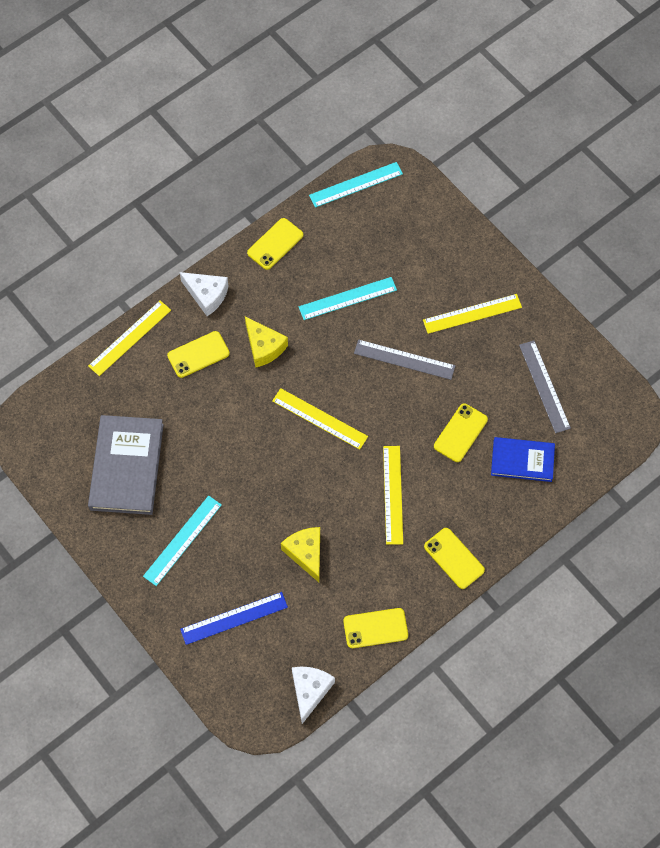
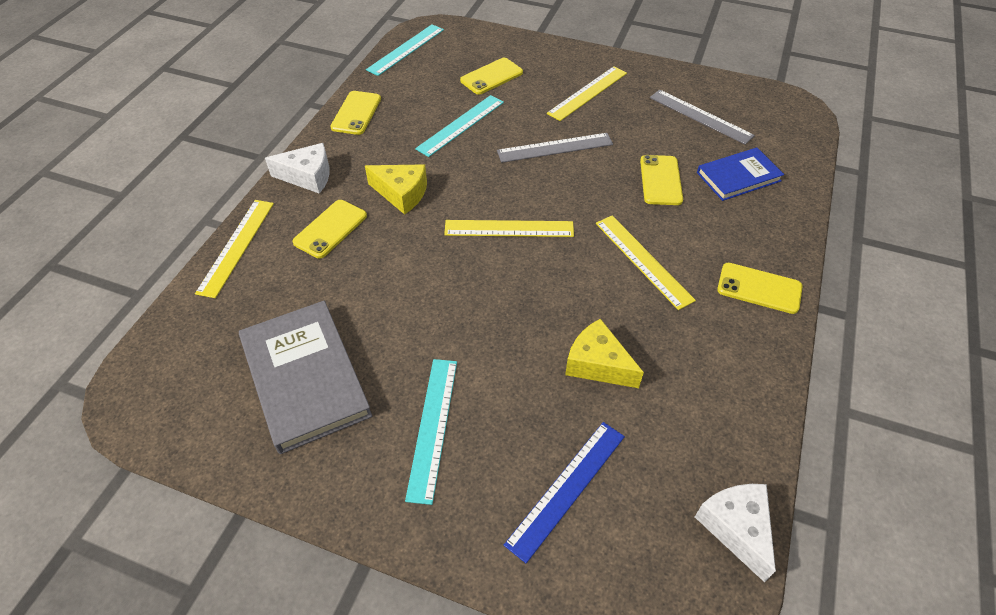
camera: 30 degrees left, 15 degrees down
yellow phone [343,608,408,648] -> yellow phone moved to [460,58,523,95]

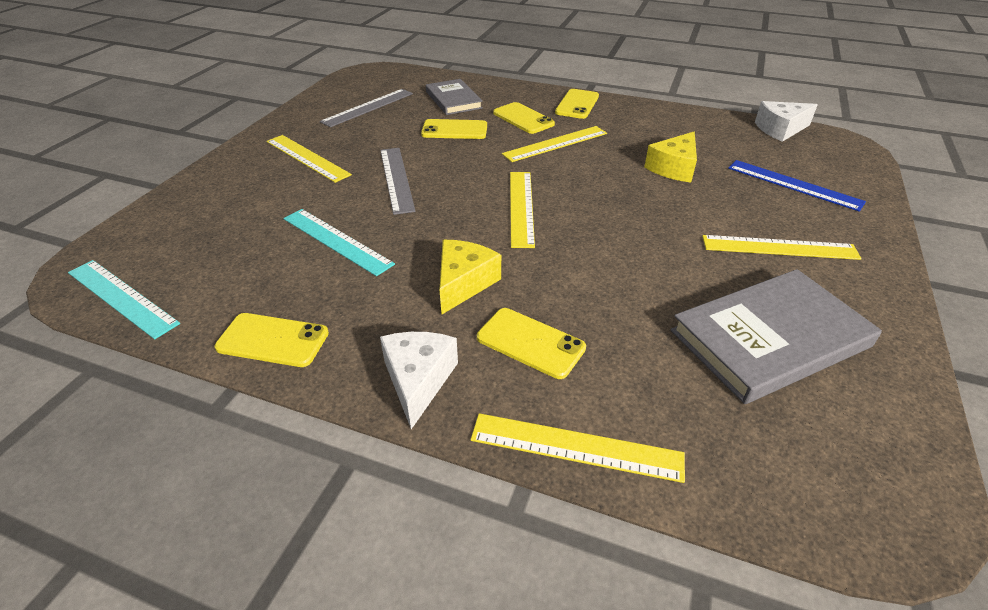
camera: 90 degrees left, 10 degrees down
turquoise ruler [405,359,457,505] -> yellow ruler [702,235,862,260]
yellow phone [460,58,523,95] -> yellow phone moved to [493,102,555,134]
blue book [697,148,784,201] -> grey book [426,79,483,115]

